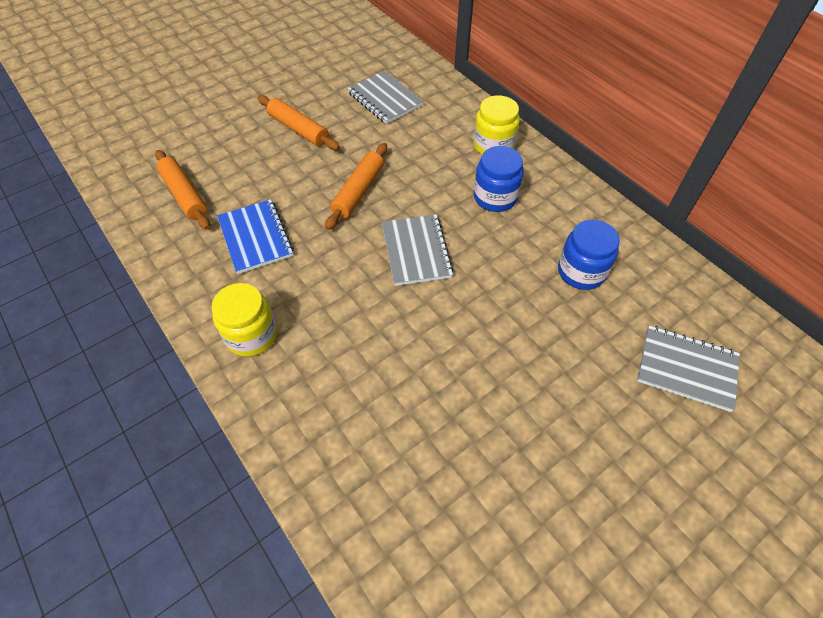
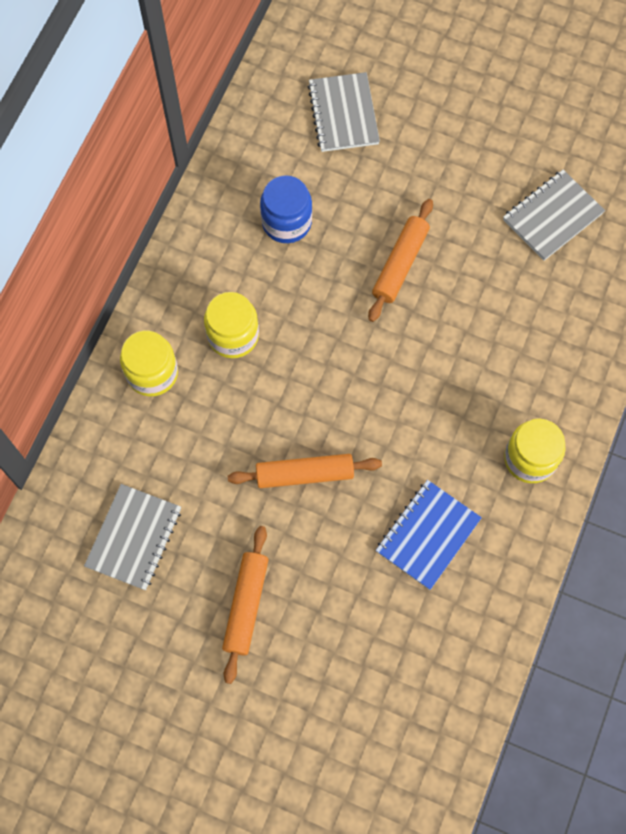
camera: 120 degrees left, 15 degrees up
orange rolling pin [155,150,210,230] -> orange rolling pin moved to [368,199,433,322]
grey notebook [382,214,454,286] -> grey notebook moved to [503,170,605,261]
blue jar [474,146,524,212] -> yellow jar [204,292,259,358]

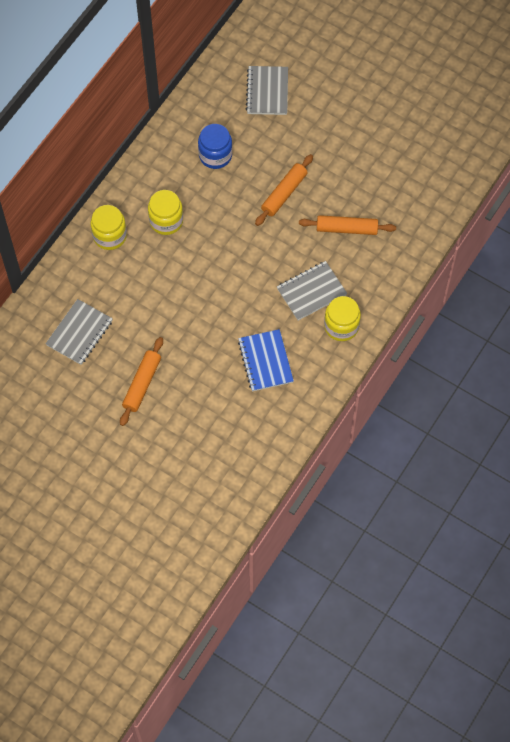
camera: 10 degrees right, 5 degrees down
orange rolling pin [228,454,382,488] -> orange rolling pin moved to [299,215,396,235]
blue notebook [376,480,482,590] -> blue notebook turned 60 degrees counterclockwise [238,329,294,391]
grey notebook [503,170,605,261] -> grey notebook moved to [277,261,347,320]

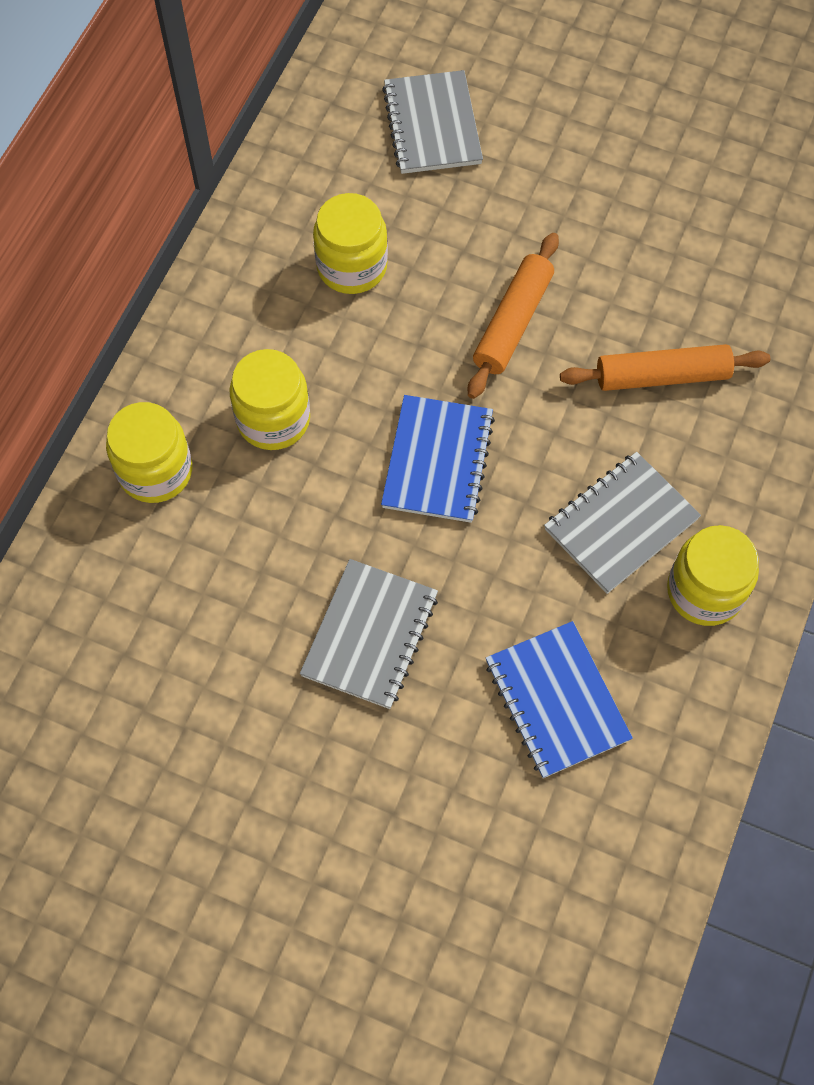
camera: 10 degrees left, 0 degrees up
grey notebook [46,299,113,365] -> grey notebook moved to [300,559,438,709]
orange rolling pin [120,337,163,426] -> none
blue jar [198,124,232,169] -> yellow jar [313,193,388,294]
none -> blue notebook [381,395,495,523]

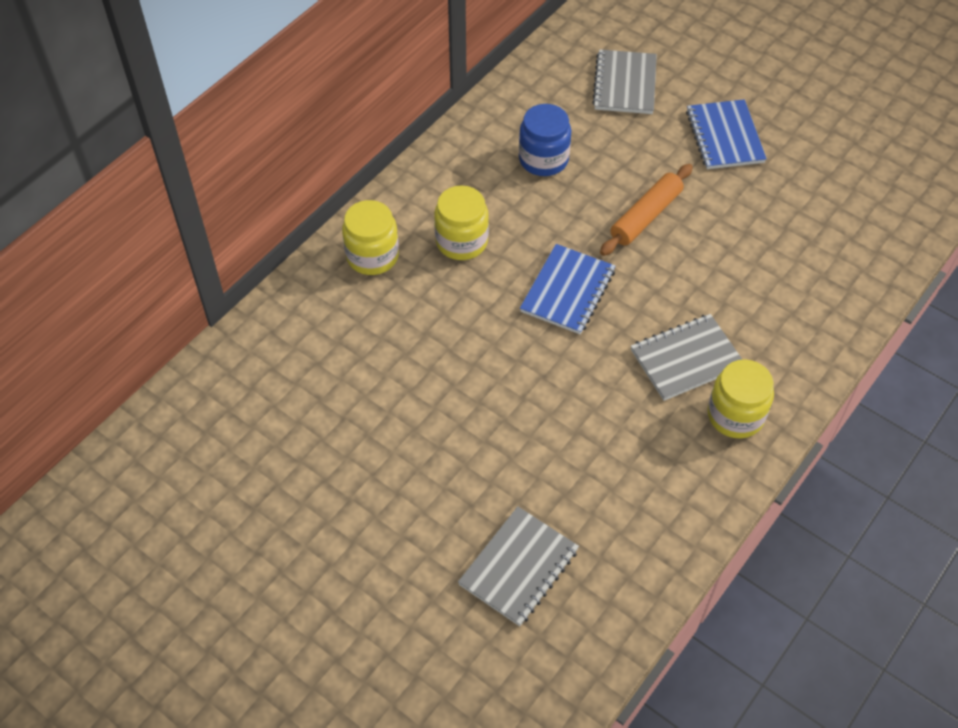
camera: 15 degrees right, 10 degrees down
grey notebook [300,559,438,709] -> grey notebook moved to [458,506,579,626]
yellow jar [313,193,388,294] -> blue jar [519,104,571,176]
blue notebook [486,621,633,778] -> blue notebook moved to [686,99,767,169]
orange rolling pin [560,344,770,391] -> none

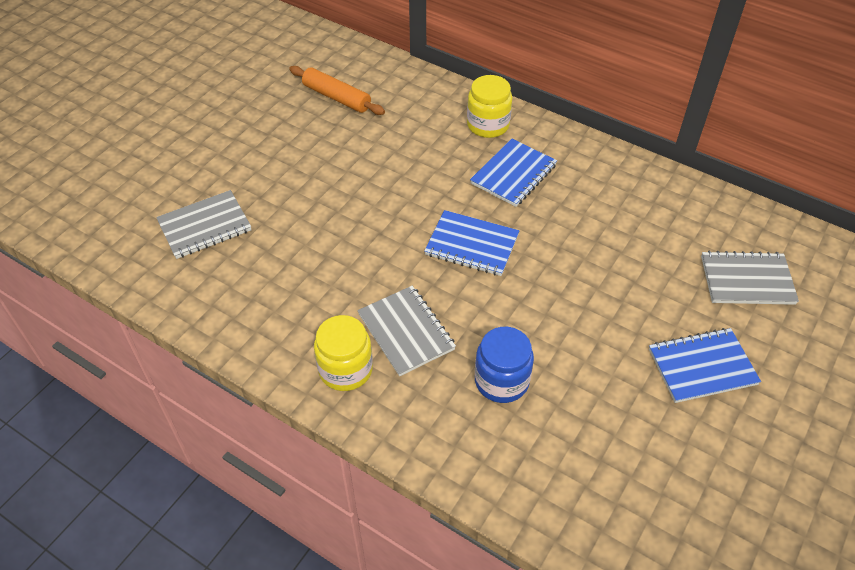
camera: 85 degrees right, 5 degrees down
yellow jar [434,185,489,260] -> blue notebook [470,139,557,207]
grey notebook [458,506,579,626] -> grey notebook turned 60 degrees counterclockwise [156,190,251,259]
blue jar [519,104,571,176] -> blue jar moved to [475,327,534,403]
orange rolling pin [600,164,693,256] -> orange rolling pin moved to [289,66,385,115]

